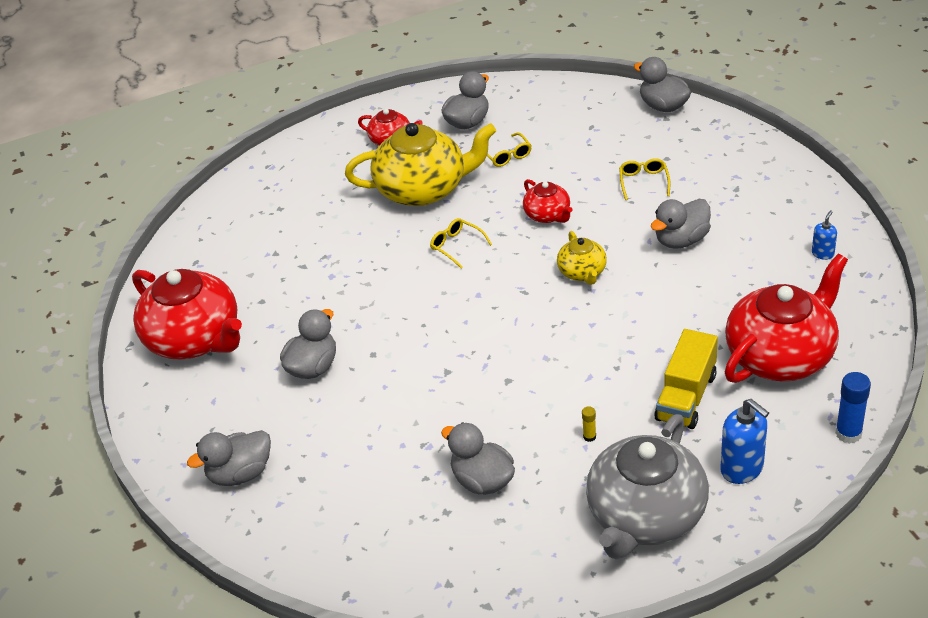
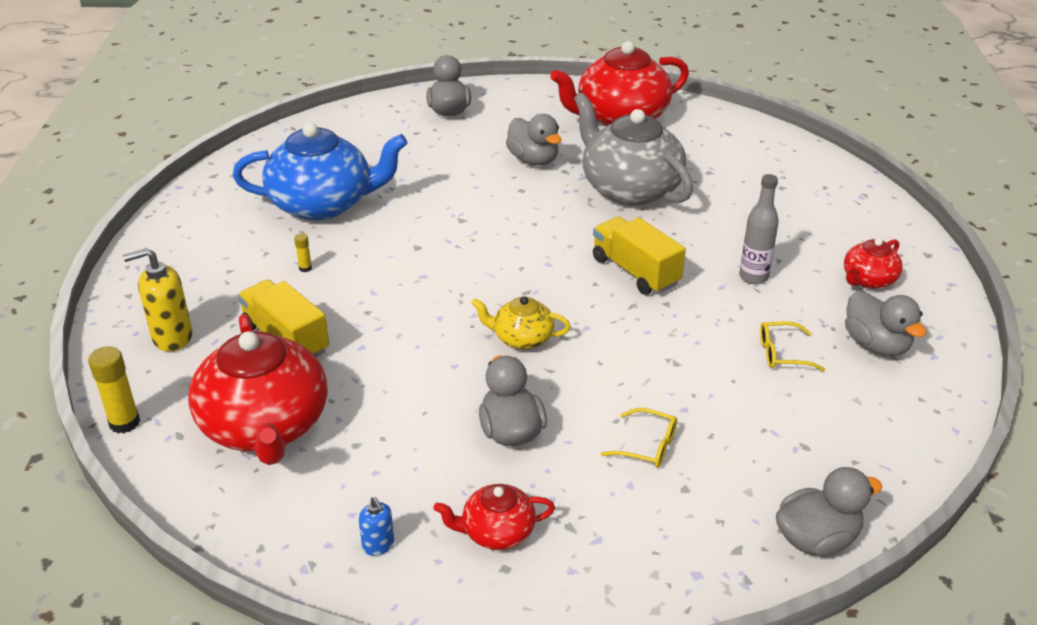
camera: 110 degrees right, 5 degrees down
yellow teapot [345,123,496,206] -> grey bottle [739,174,779,284]
yellow glasses [430,218,492,269] -> yellow truck [593,217,686,295]
grey duck [441,422,515,495] -> blue teapot [233,123,408,220]
red teapot [523,179,572,223] -> red teapot moved to [433,484,555,550]
grey teapot [586,414,709,560] -> grey teapot moved to [574,93,693,205]
blue soap dispenser [720,399,769,484] -> yellow soap dispenser [123,248,192,351]
blue glue stick [835,372,871,444] -> yellow glue stick [88,346,140,433]

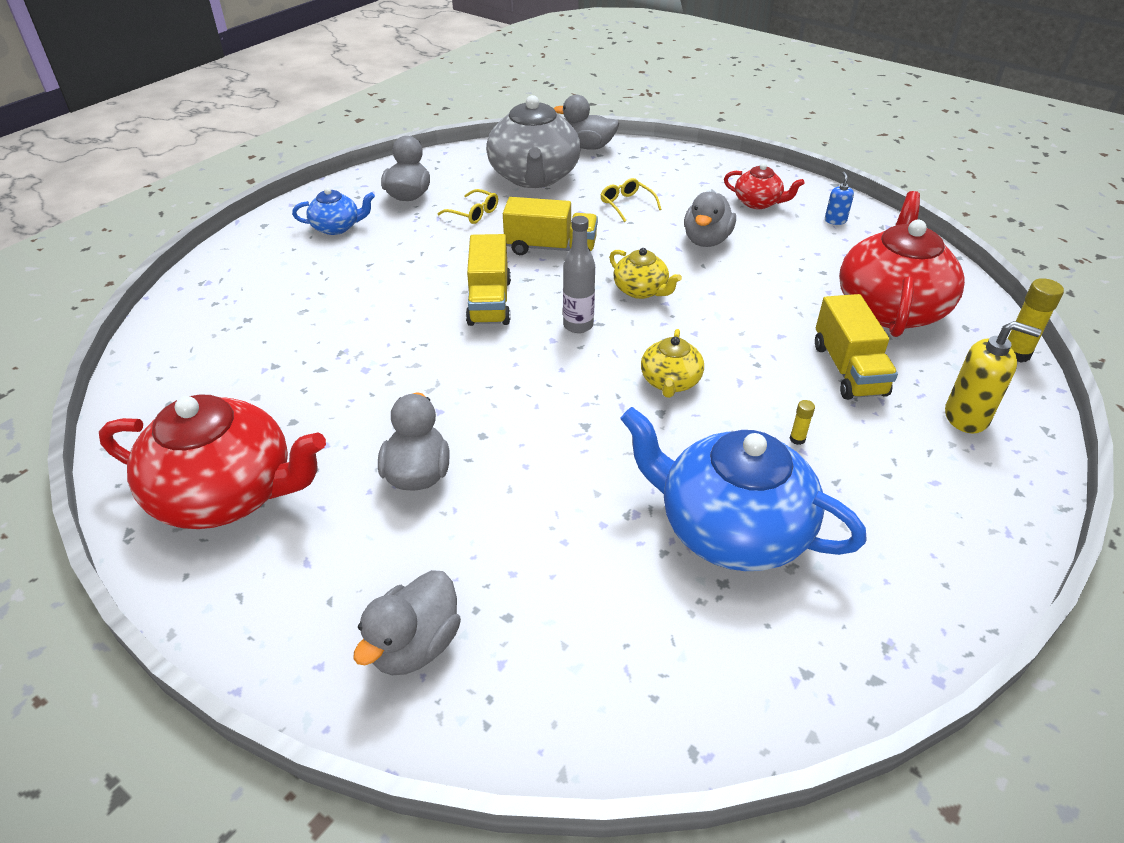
camera: 145 degrees left, 5 degrees up
grey teapot [574,93,693,205] -> grey teapot moved to [486,95,581,188]
grey bottle [739,174,779,284] -> grey bottle moved to [563,216,595,333]
red teapot [844,238,903,289] -> blue teapot [292,187,375,235]
none -> yellow truck [503,197,598,255]
none -> yellow teapot [641,329,704,398]

